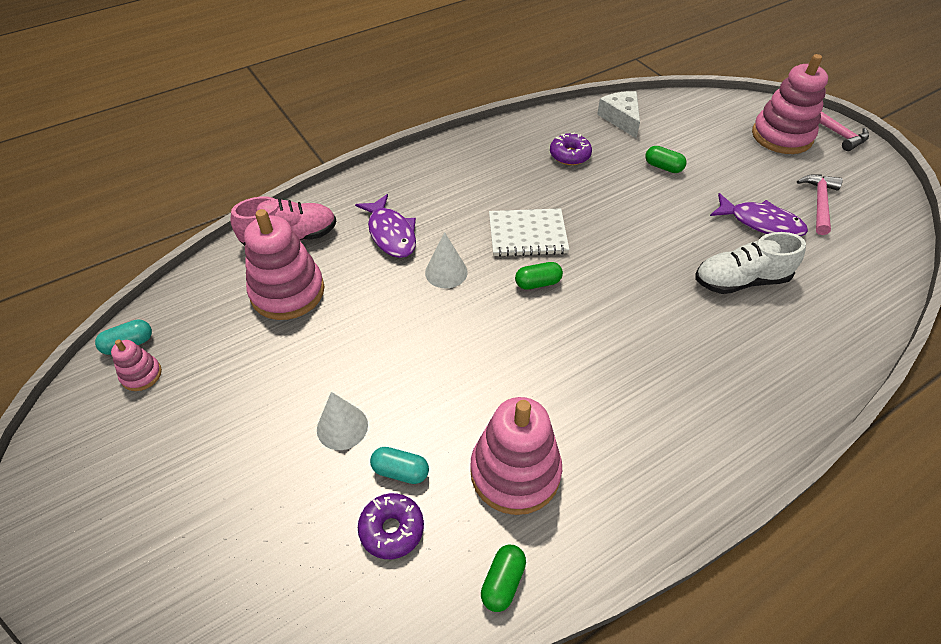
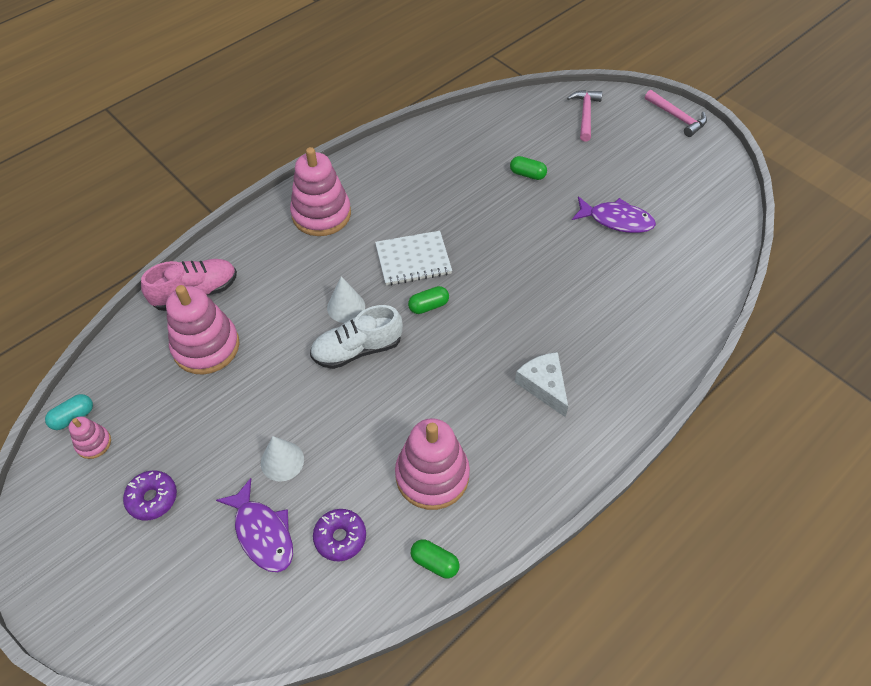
camera: 10 degrees left, 5 degrees up
purple fish [355,194,416,258] -> purple fish moved to [216,478,293,572]
turquoise capsule [370,447,429,484] -> none
green capsule [481,544,526,612] -> green capsule turned 75 degrees counterclockwise [411,539,459,578]
purple donut [550,133,592,165] -> purple donut moved to [123,470,177,521]
white cheese [597,91,640,138] -> white cheese moved to [515,352,568,417]
white shoe [695,232,806,294] -> white shoe moved to [310,305,403,369]
pink stacking toy [752,54,828,154] -> pink stacking toy moved to [290,147,351,236]
pink hammer [797,175,843,235] -> pink hammer moved to [567,90,602,142]

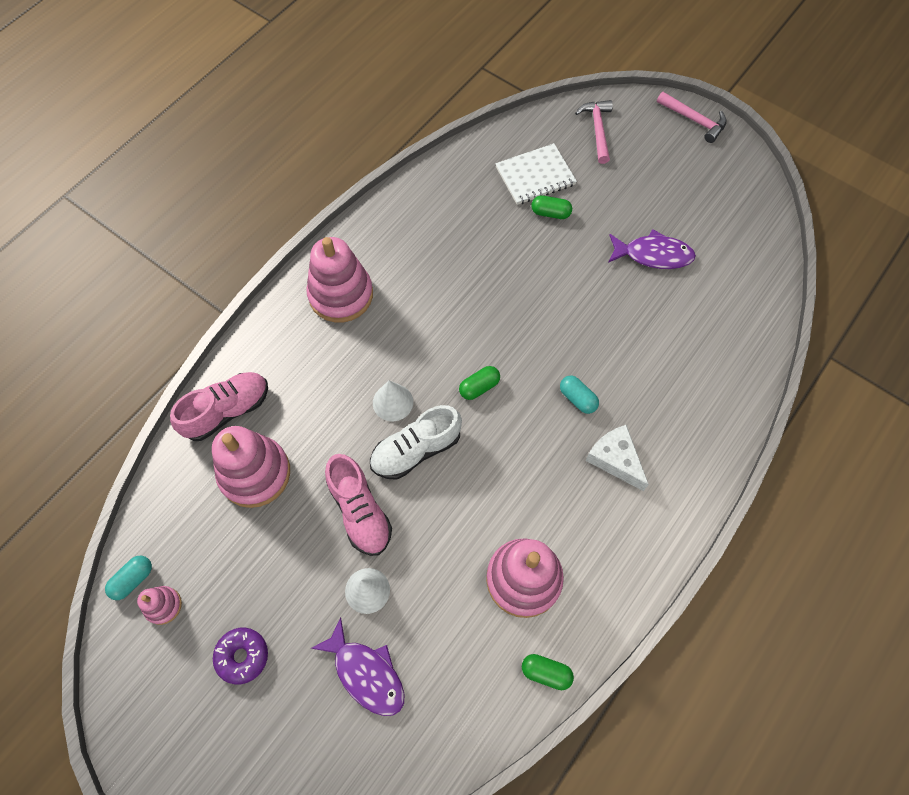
camera: 10 degrees left, 10 degrees up
purple donut [313,509,366,561] -> none
white notebook [375,231,452,285] -> white notebook moved to [495,143,577,205]
none -> pink shoe [325,454,392,556]
none -> turquoise capsule [560,376,599,414]

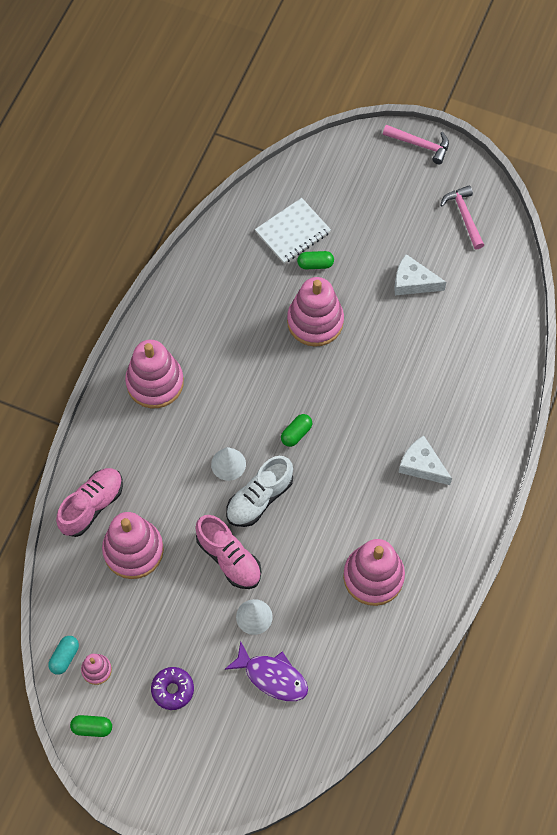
camera: 15 degrees left, 0 degrees up
green capsule [522,654,574,690] -> green capsule moved to [70,715,112,737]
turquoise capsule [560,376,599,414] -> none
pink hammer [575,100,613,164] -> pink hammer moved to [440,185,484,249]
purple fish [608,229,696,269] -> white cheese [394,254,446,295]
none -> pink stacking toy [287,277,344,347]

